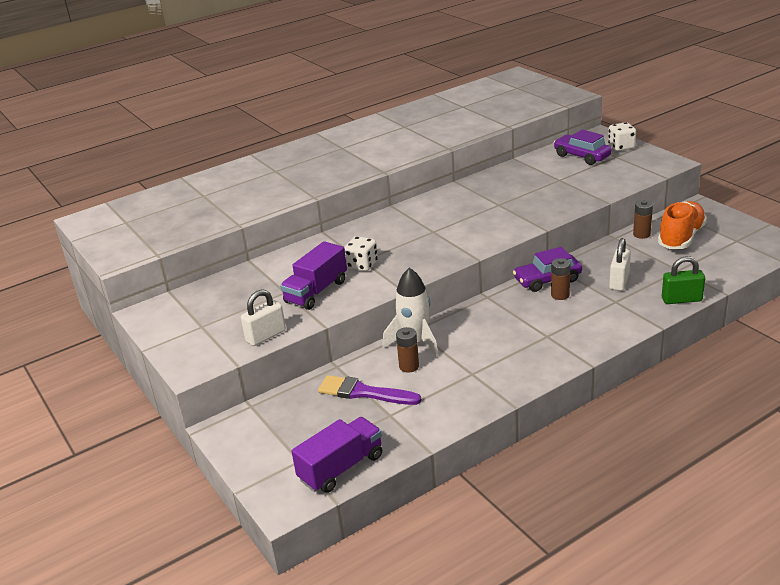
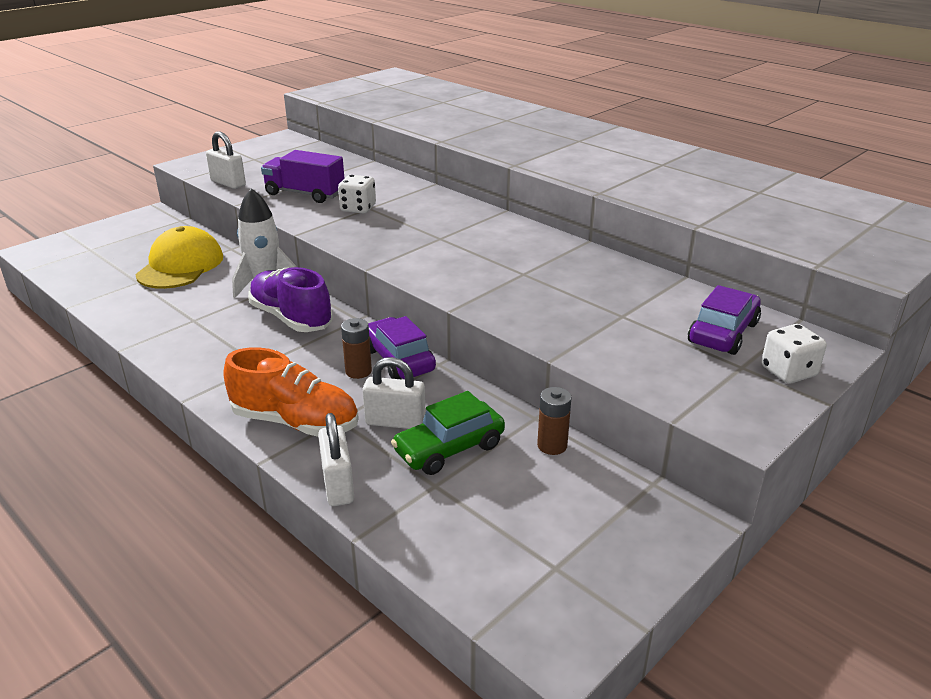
camera: 75 degrees right, 0 degrees up
purple truck [292,417,382,493] -> none
purple brush [318,375,421,405] -> yellow cap [135,226,223,289]
brown battery [396,327,419,373] -> none
orange shoe [658,201,707,249] -> orange shoe moved to [224,347,359,437]
green padlock [662,256,705,304] -> white padlock [318,413,354,506]
none -> purple shoe [248,267,333,332]
none -> green car [391,391,505,475]

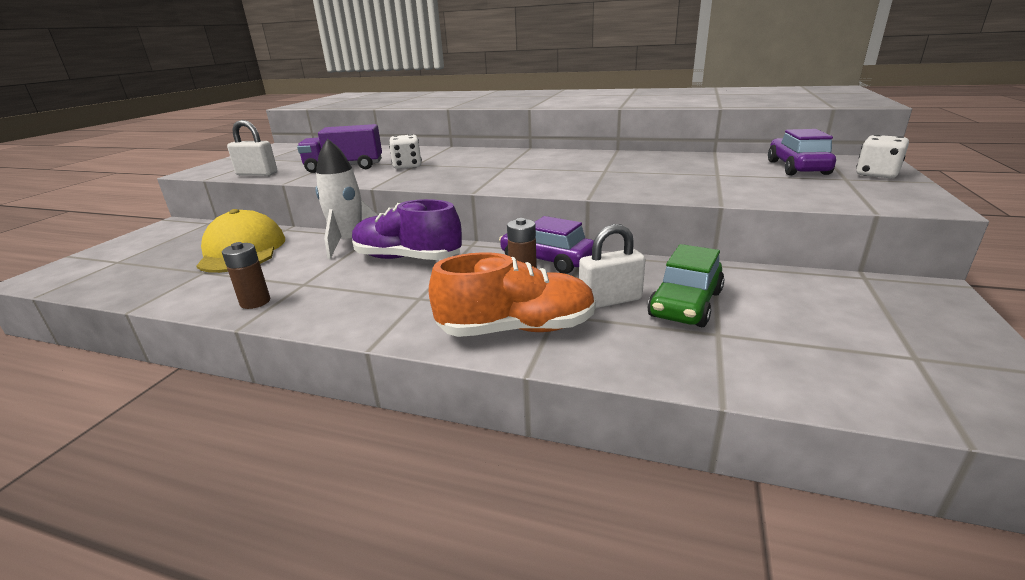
camera: 25 degrees left, 5 degrees down
white padlock [318,413,354,506] -> none
brown battery [537,387,572,455] -> brown battery moved to [222,242,270,309]

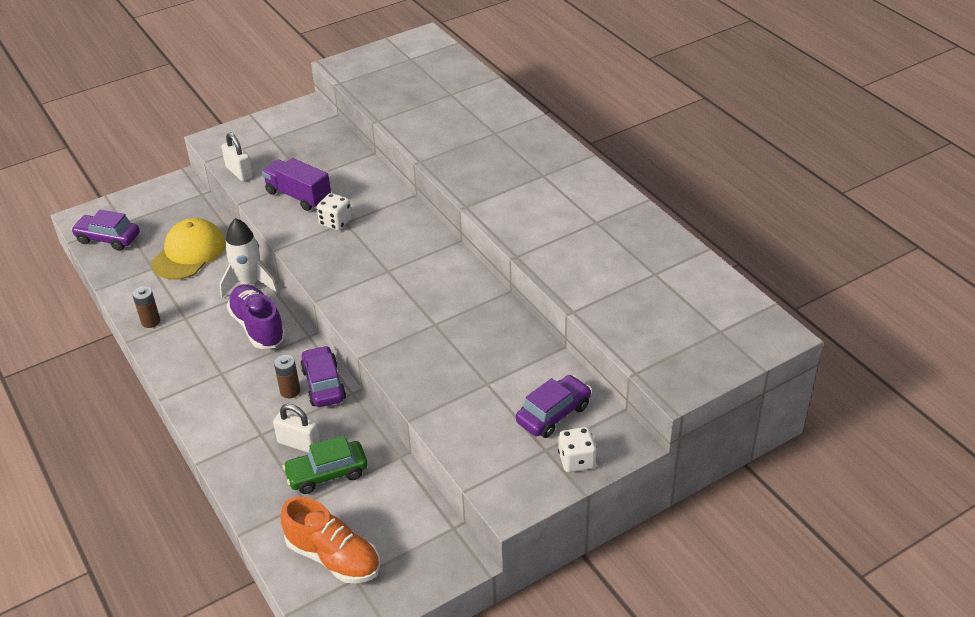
camera: 40 degrees right, 15 degrees up
orange shoe [429,252,596,337] -> orange shoe moved to [281,497,380,583]
none -> purple car [71,210,140,251]

